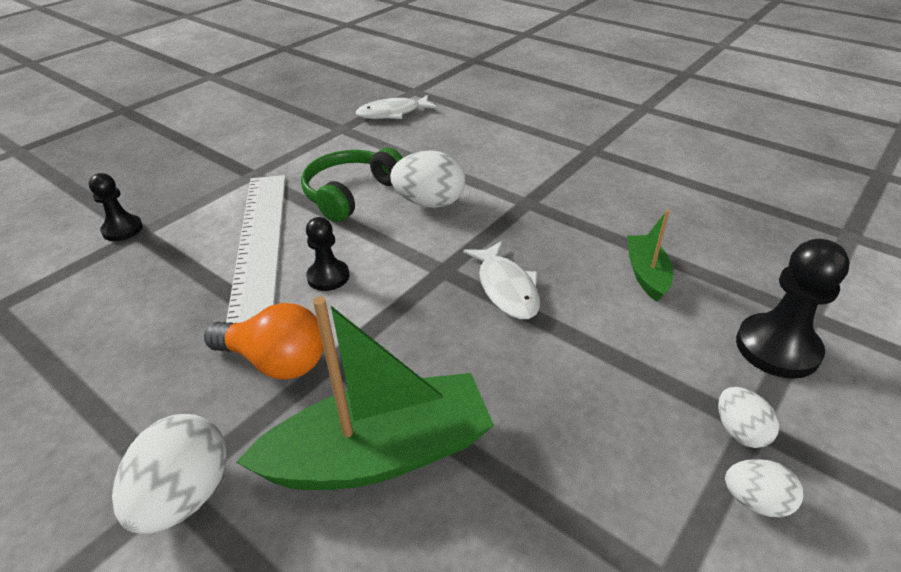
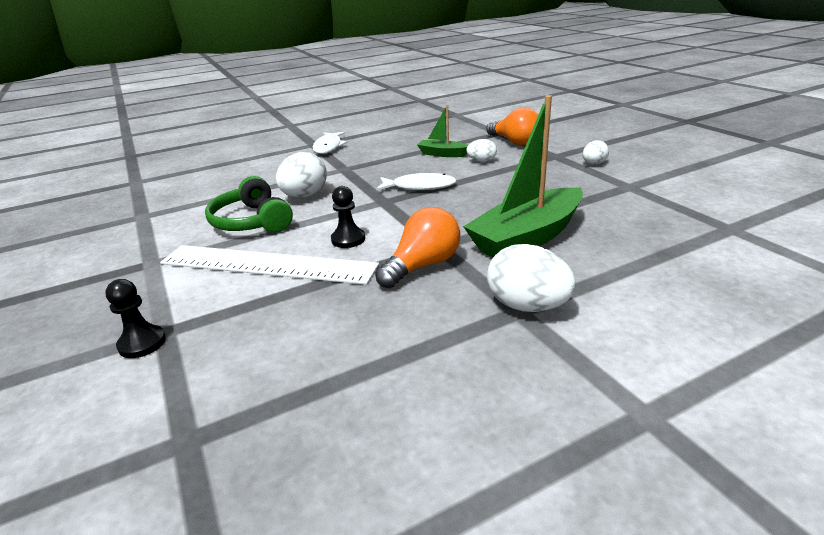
camera: 65 degrees left, 10 degrees down
green boat [236,297,494,490] -> green boat turned 135 degrees counterclockwise [463,95,583,258]
white fish [356,95,438,119] -> white fish moved to [313,132,347,154]
white egg [718,387,779,448] -> white egg moved to [466,139,497,162]
black pawn [736,239,850,379] -> orange light bulb [486,107,539,146]

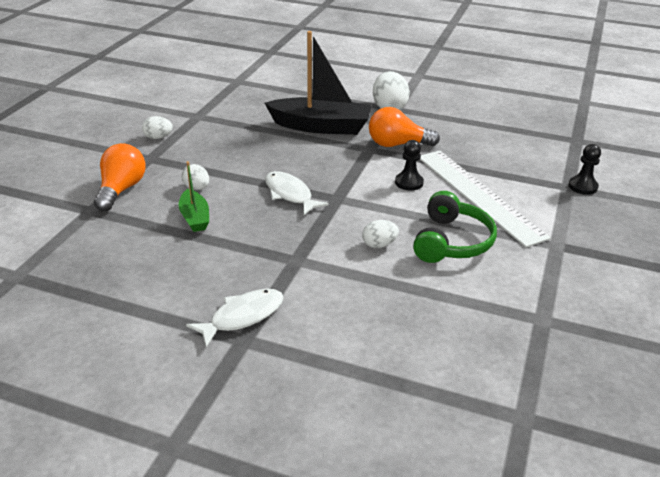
camera: 135 degrees left, 5 degrees up
white egg [276,152,327,198] -> white egg [362,220,399,248], size x0.57
green boat [463,95,583,258] -> black boat [265,31,372,135]

